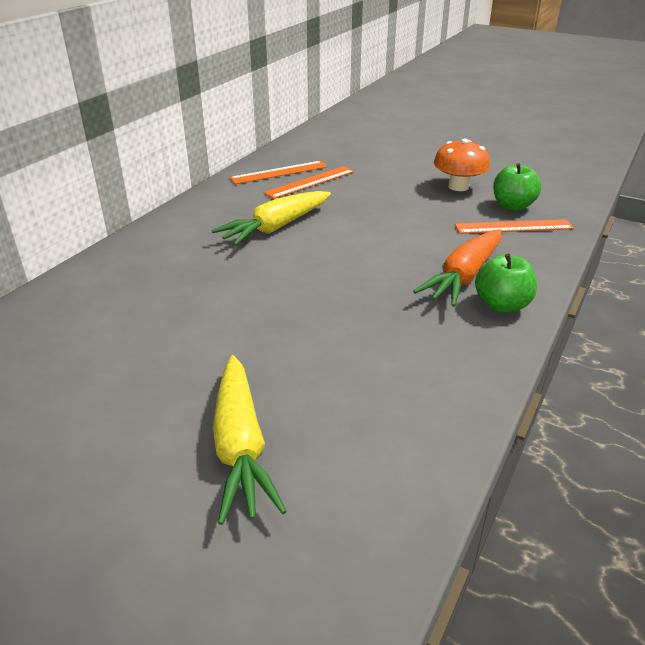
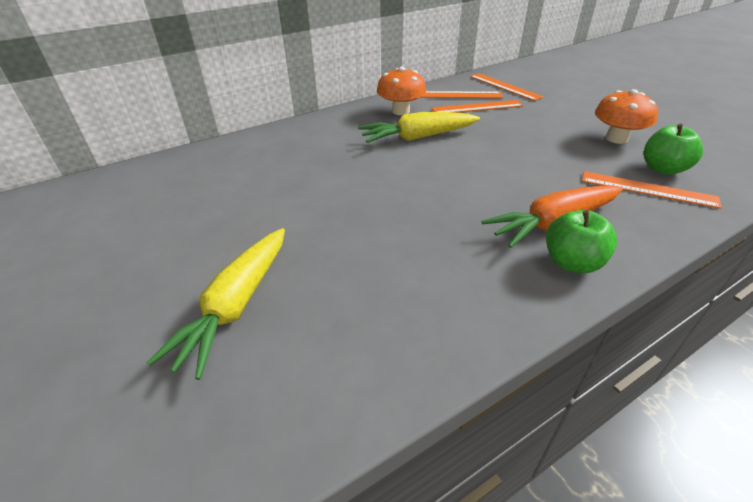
camera: 30 degrees right, 5 degrees up
none -> orange mushroom [377,66,426,115]
none -> orange ruler [470,73,544,101]

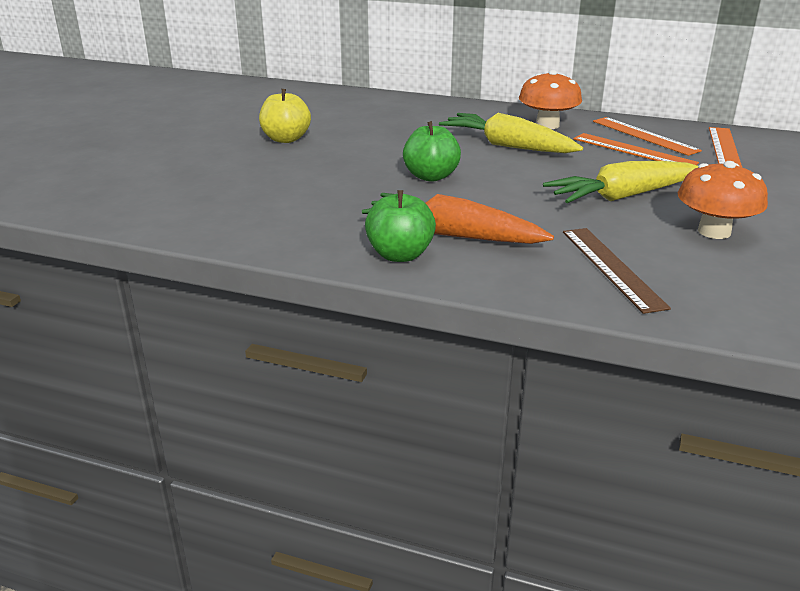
camera: 50 degrees right, 10 degrees down
yellow carrot [146,228,285,380] -> yellow carrot moved to [543,161,698,203]
orange ruler [582,171,722,209] -> brown ruler [563,228,671,314]
green apple [644,124,703,175] -> green apple moved to [403,121,461,182]
none -> yellow apple [259,89,311,143]

